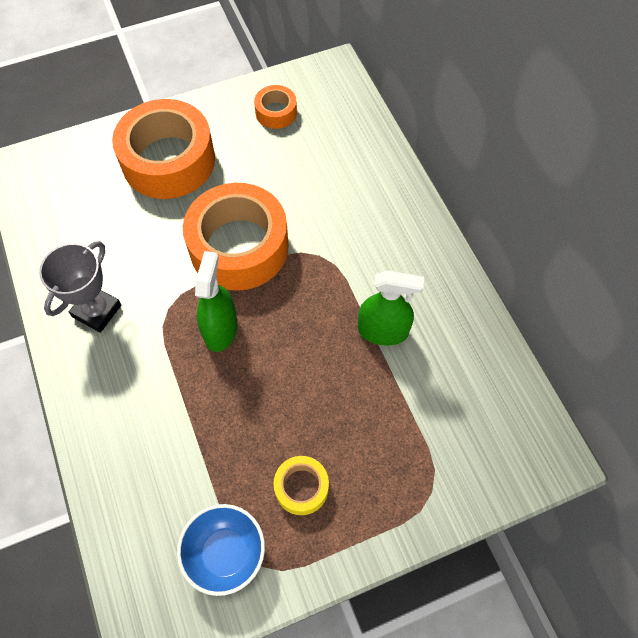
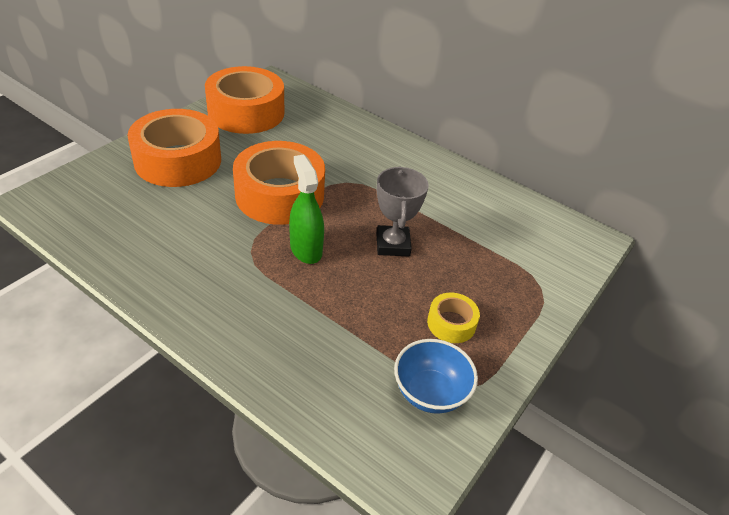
camera: 35 degrees left, 20 degrees down
grey trophy [39,241,122,333] -> grey trophy moved to [376,167,428,256]
orange tape [254,85,297,129] -> orange tape [205,66,284,134], size x2.15
green spray bottle [358,270,424,346] -> none

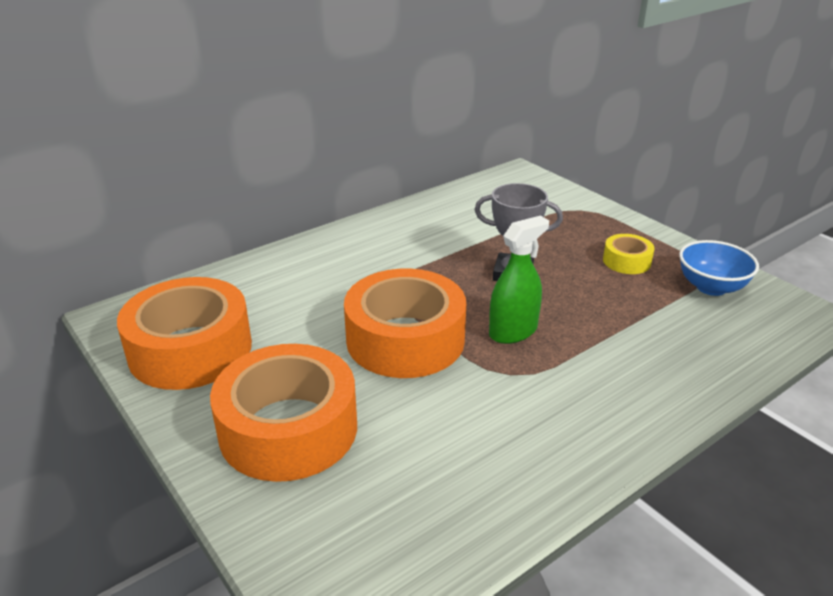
camera: 70 degrees left, 10 degrees down
green spray bottle [289,154,324,264] -> green spray bottle turned 150 degrees clockwise [489,216,549,344]

